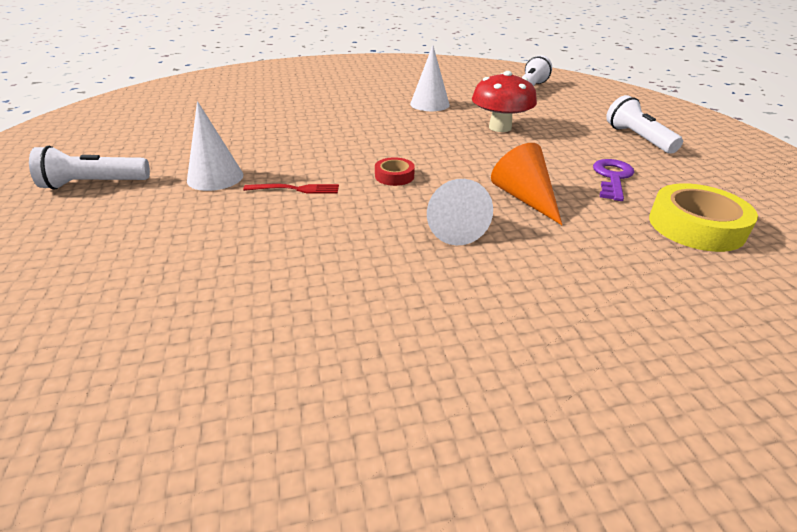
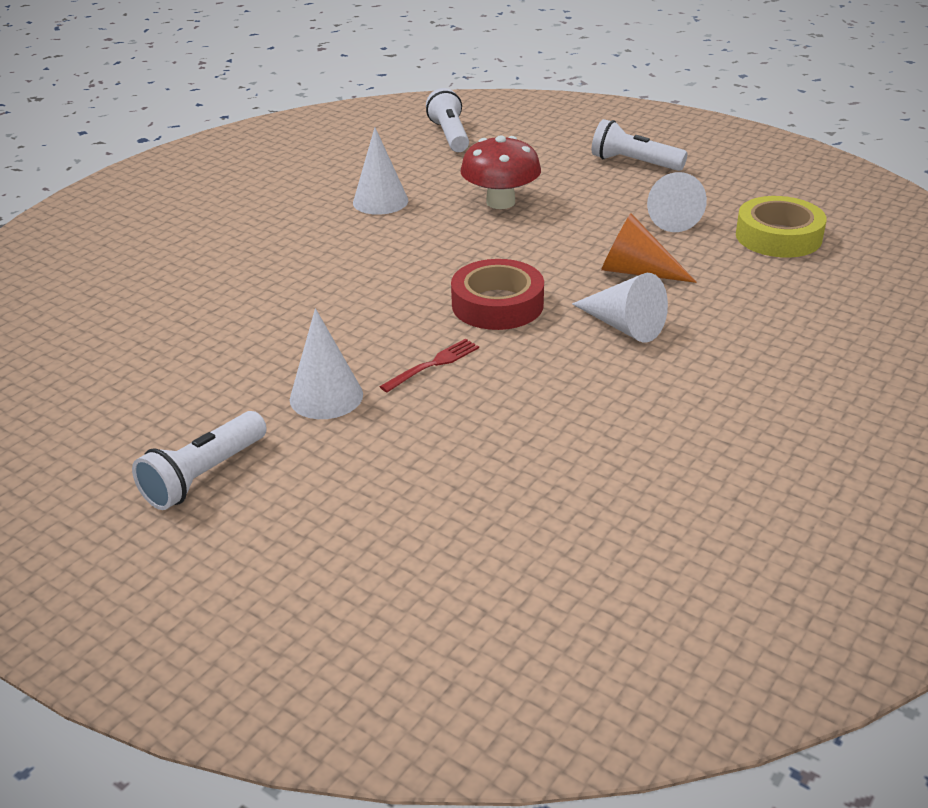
camera: 40 degrees left, 0 degrees up
red tape [375,157,415,186] -> red tape [451,259,544,330], size x1.90
purple key [593,159,634,201] -> white cone [647,172,707,232]

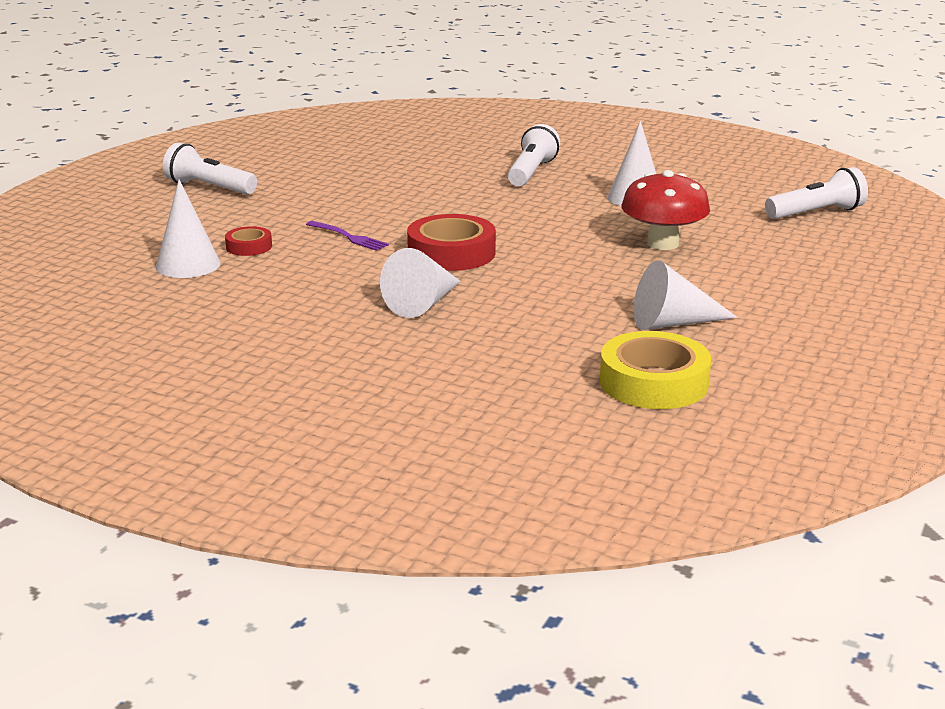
camera: 80 degrees right, 10 degrees down
white cone [290,308,363,419] -> white cone moved to [156,180,221,278]
red fork [379,339,479,392] -> purple fork [306,221,389,251]
white flashlight [592,119,688,171] -> white flashlight moved to [508,124,560,186]
orange cone [601,213,697,283] -> none
none -> red tape [225,226,272,256]

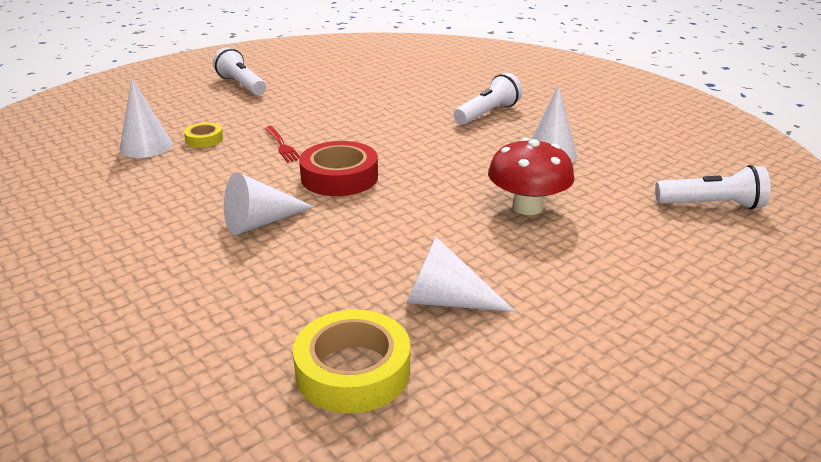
camera: 25 degrees right, 5 degrees up
red tape [225,226,272,256] -> yellow tape [184,123,223,148]
purple fork [306,221,389,251] -> red fork [264,126,300,162]

